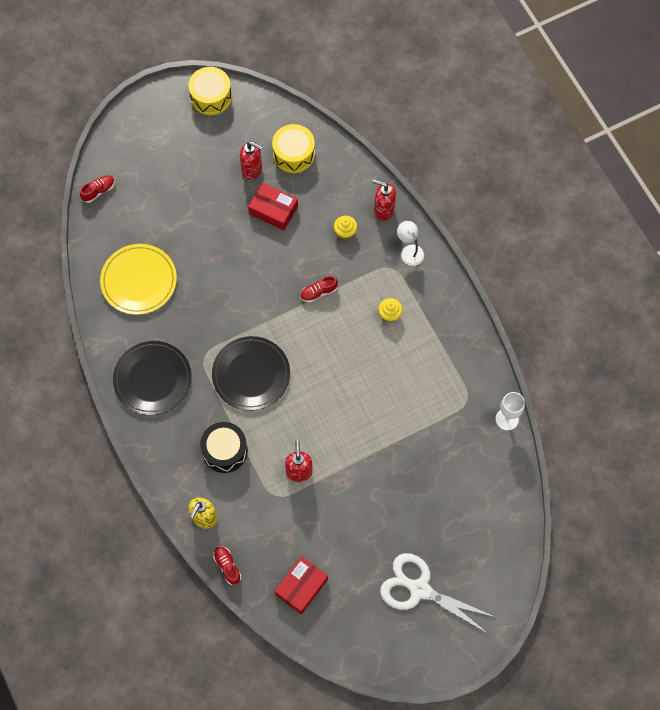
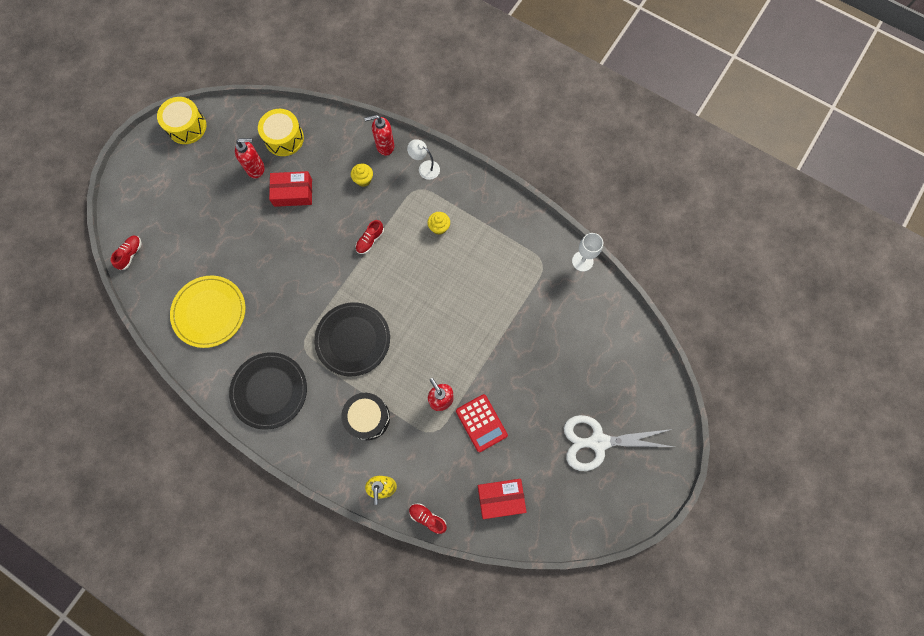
camera: 30 degrees left, 5 degrees up
red box [275,556,328,614] -> red box turned 75 degrees clockwise [478,479,527,519]
none -> red calculator [456,394,508,452]

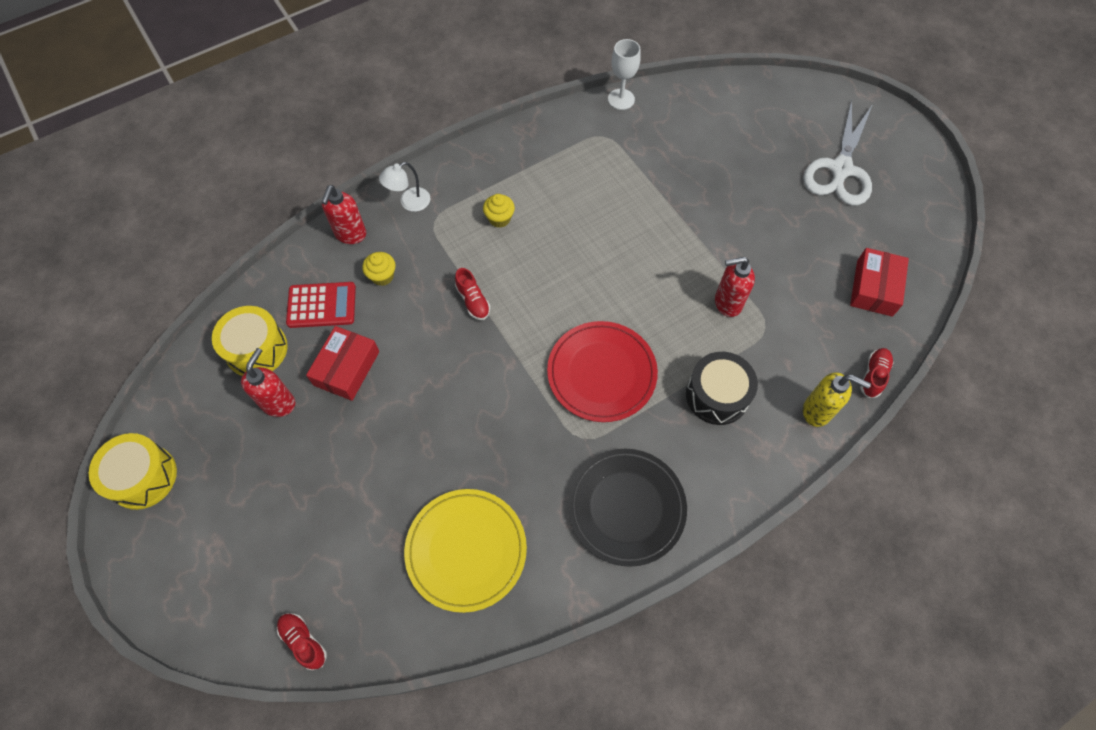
camera: 65 degrees left, 10 degrees down
black plate [314,302,390,376] -> red plate [547,321,658,422]
red shoe [409,503,447,534] -> red shoe turned 150 degrees clockwise [860,348,894,398]
red calculator [456,394,508,452] -> red calculator moved to [286,282,356,328]

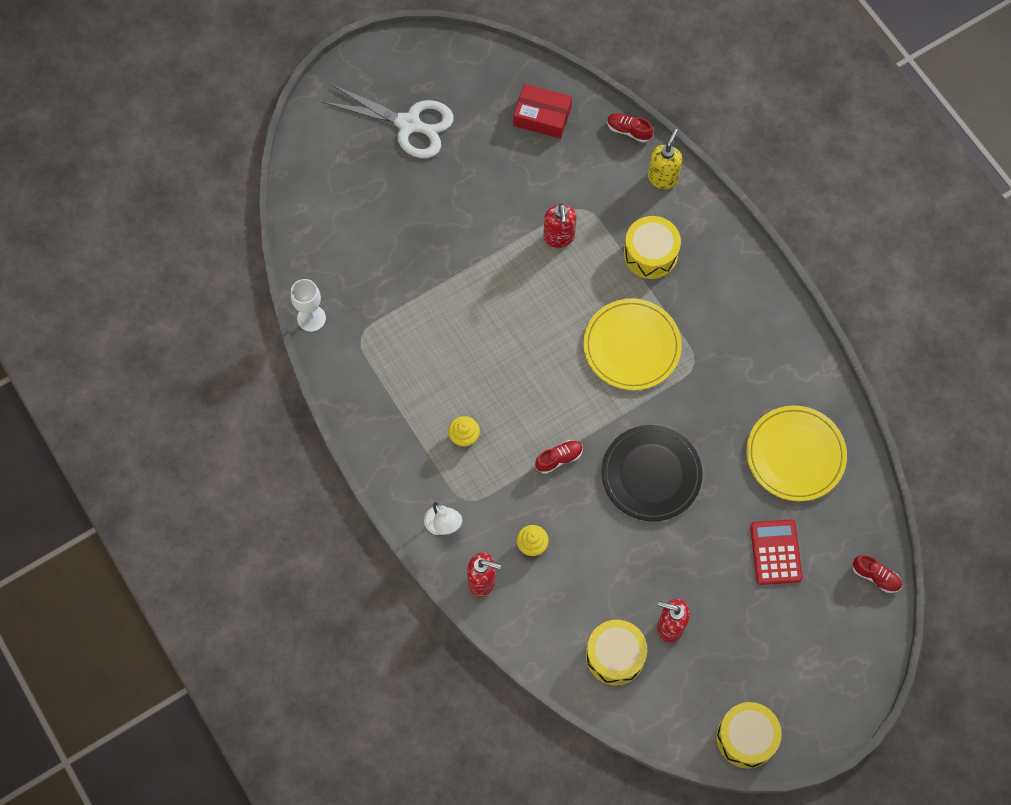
camera: 90 degrees left, 5 degrees up
red shoe [277,613,327,670] -> red shoe turned 105 degrees counterclockwise [853,555,902,593]
red calculator [286,282,356,328] -> red calculator moved to [750,520,803,585]
red box [306,326,379,401] -> none
red plate [547,321,658,422] -> yellow plate [583,299,682,390]
black plate [568,449,687,567] -> black plate moved to [602,425,703,521]
black drum [686,352,758,425] -> yellow drum [624,216,681,279]

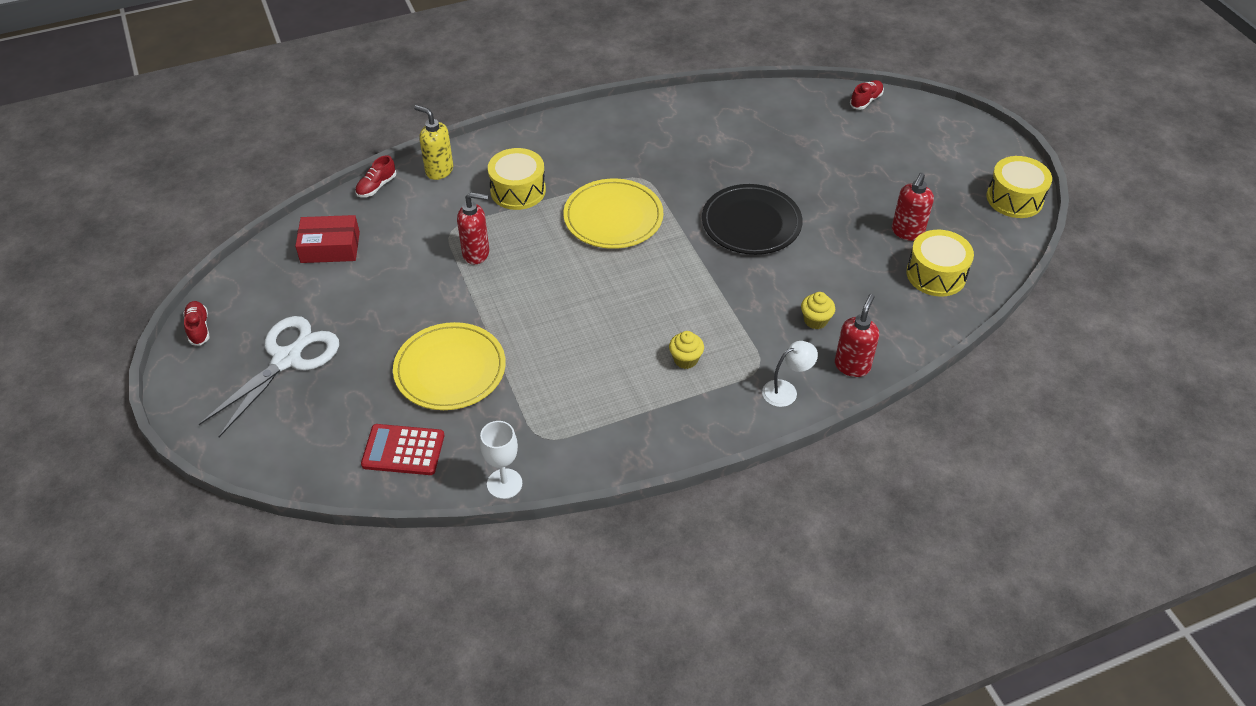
camera: 80 degrees left, 20 degrees down
red box [513,84,572,139] -> red box turned 60 degrees clockwise [295,215,360,263]
red shoe [535,440,583,474] -> red shoe moved to [183,301,209,346]
yellow plate [746,405,847,501] -> yellow plate moved to [393,322,506,410]
red calculator [750,520,803,585] -> red calculator moved to [361,424,444,475]

